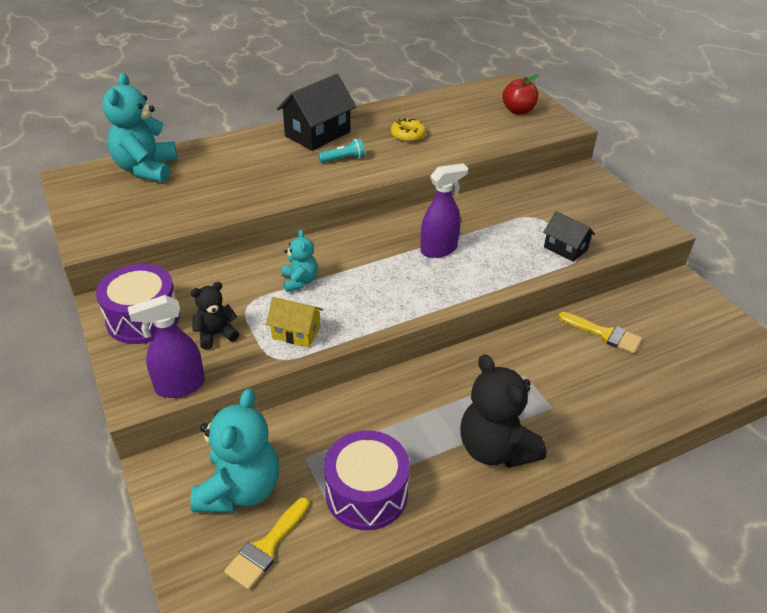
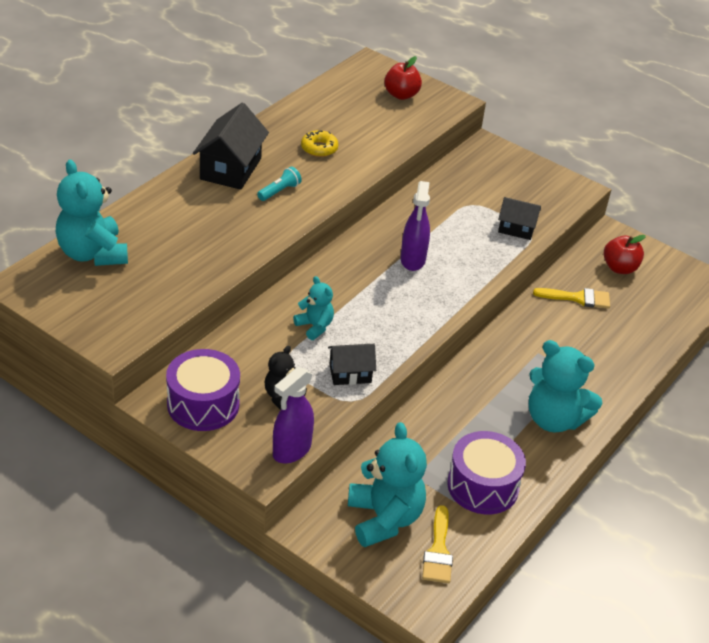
camera: 30 degrees left, 0 degrees up
yellow house [266,297,323,347] -> black house [328,344,376,385]
purple spray bottle [421,163,468,258] -> purple spray bottle turned 150 degrees clockwise [401,181,430,271]
black teddy bear [460,354,546,468] -> turquoise teddy bear [529,340,602,433]
none -> red apple [604,235,646,274]

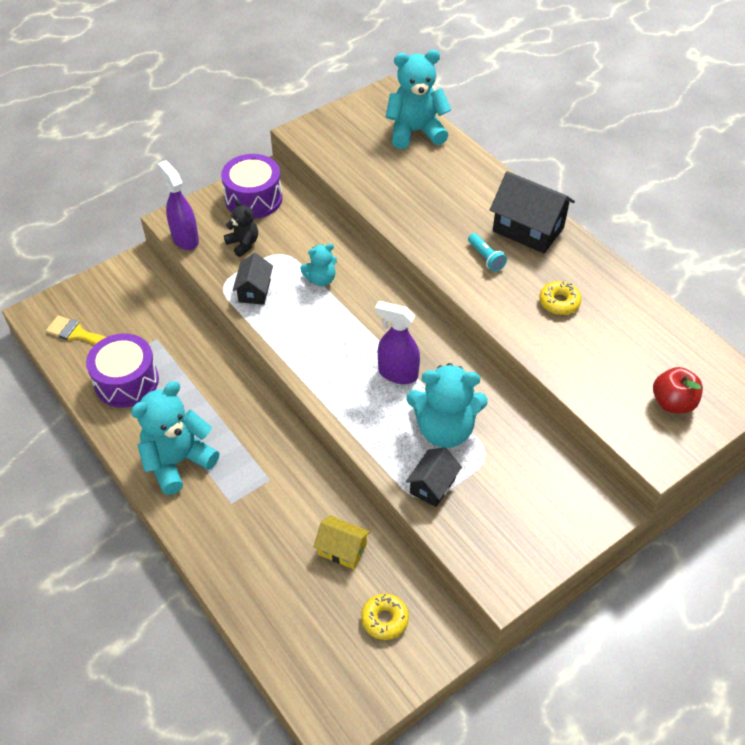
camera: 110 degrees right, 10 degrees up
turquoise teddy bear [348,422,427,547] -> turquoise teddy bear moved to [406,363,488,448]
yellow brush [533,288,610,309] -> yellow house [313,516,370,569]
red apple [604,235,646,274] -> yellow donut [361,594,409,640]

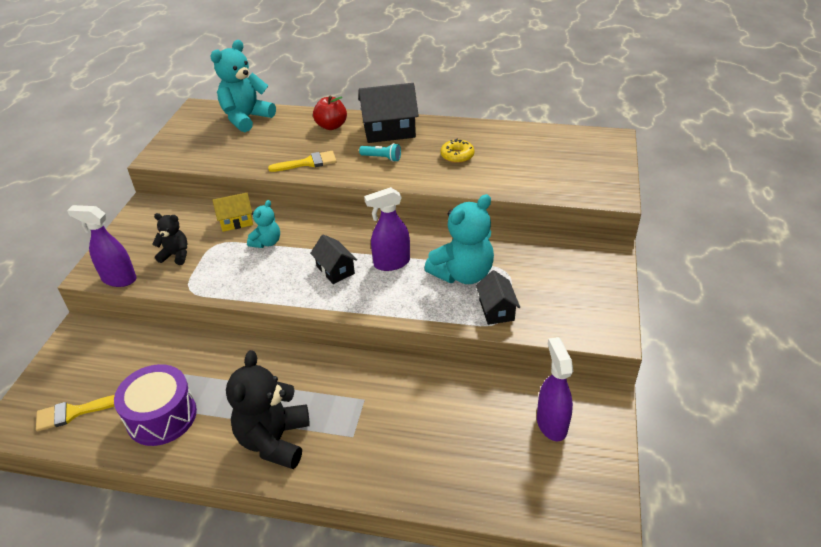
camera: 40 degrees left, 10 degrees down
turquoise teddy bear [131,381,219,495] -> black teddy bear [226,350,310,469]
purple drum [221,154,282,219] -> none
black house [233,253,273,305] -> black house moved to [310,235,357,284]
yellow house [313,516,370,569] -> yellow house moved to [213,193,253,232]
yellow donut [361,594,409,640] -> purple spray bottle [537,337,573,441]
red apple [653,367,703,413] -> red apple moved to [313,96,347,130]
none -> yellow brush [268,151,337,172]

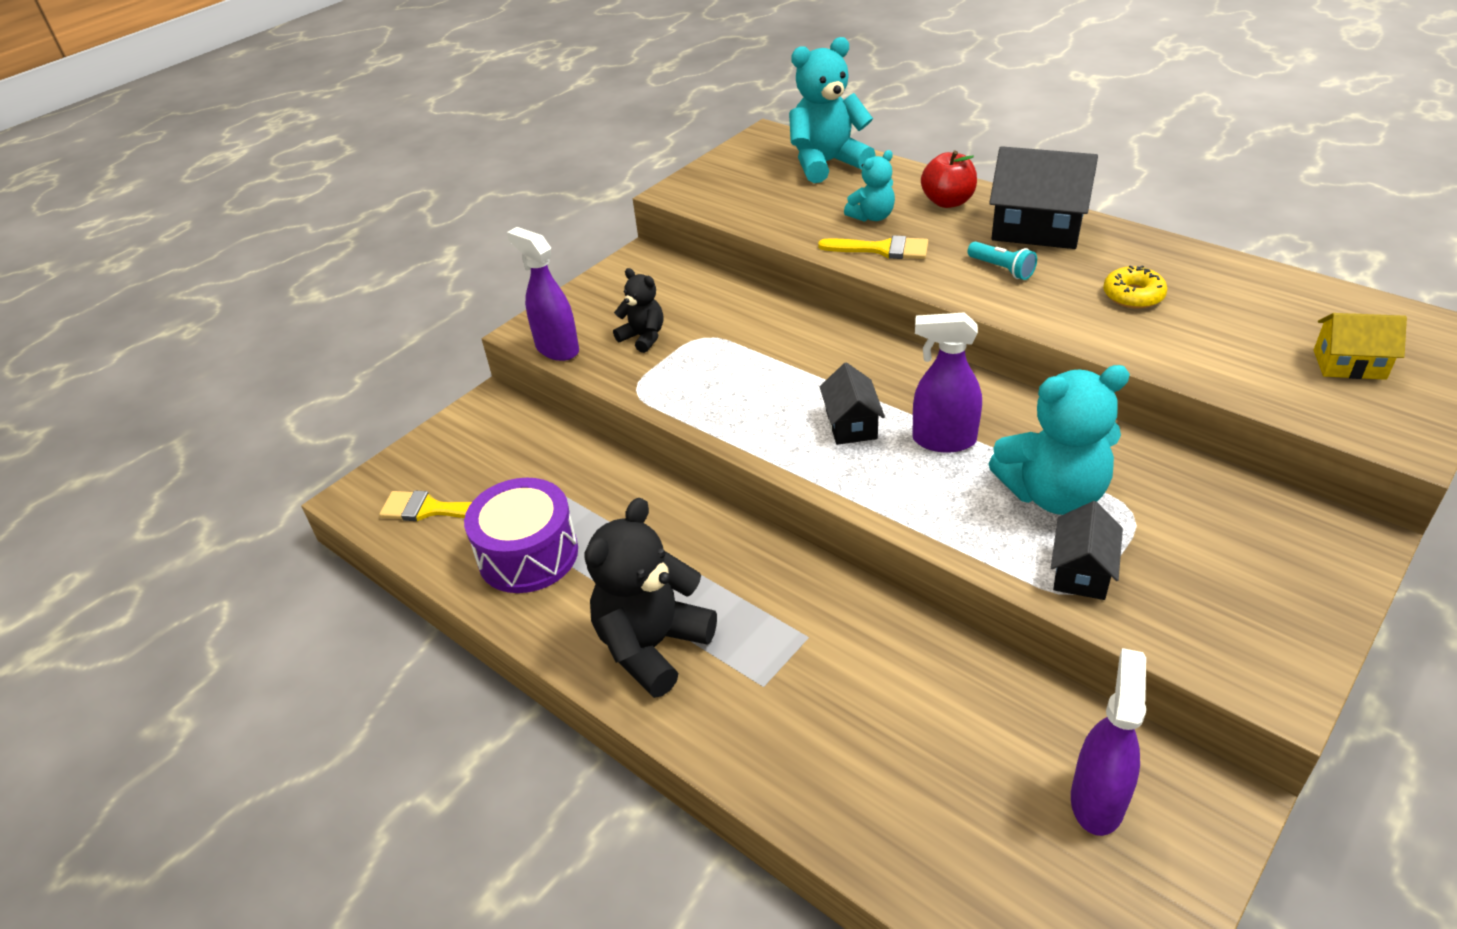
camera: 30 degrees right, 0 degrees up
yellow house [213,193,253,232] -> yellow house moved to [1314,313,1407,380]
turquoise teddy bear [247,200,280,248] -> turquoise teddy bear moved to [844,150,895,222]

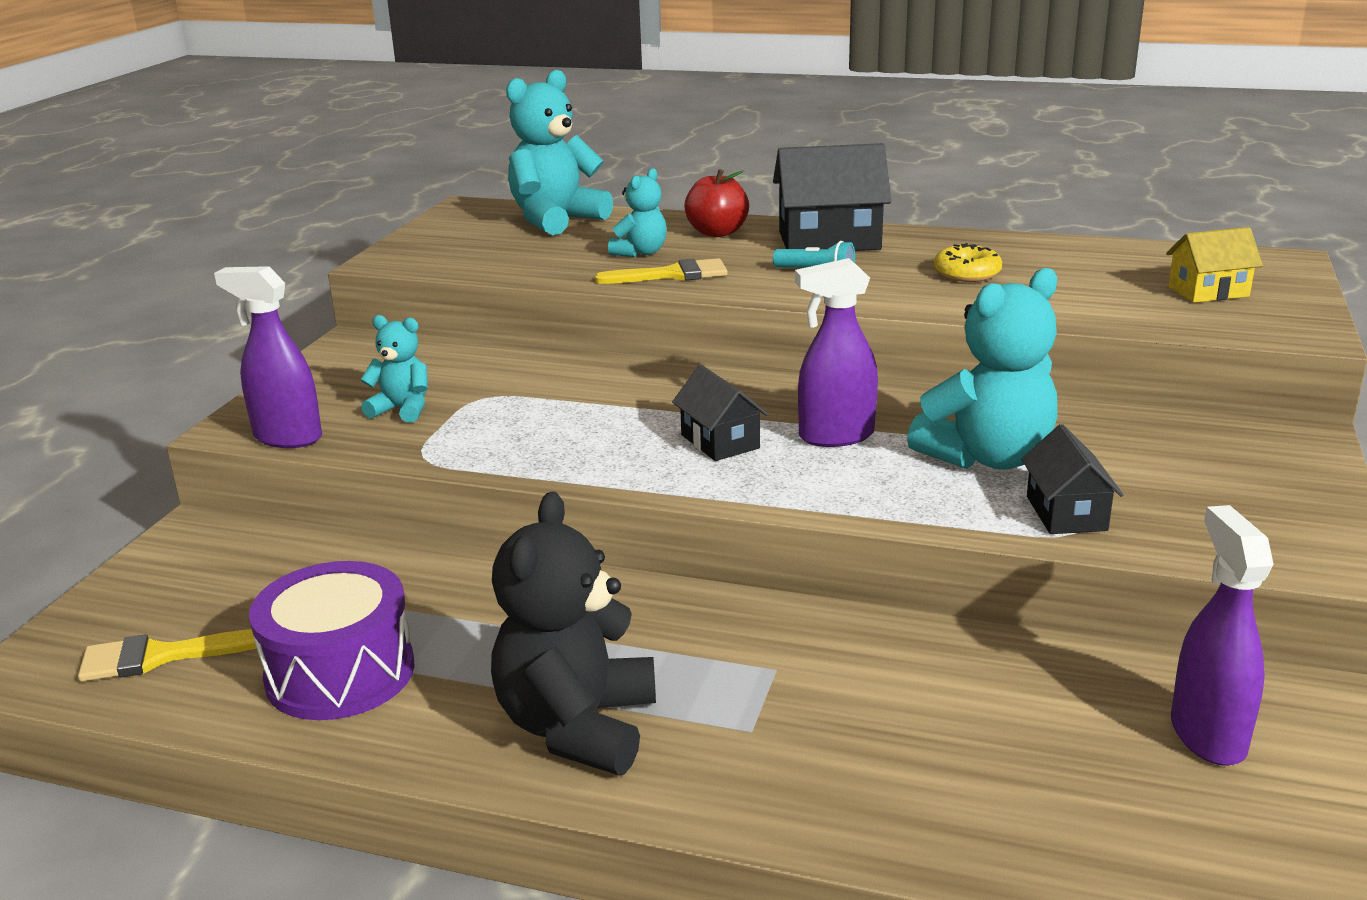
camera: 25 degrees left, 15 degrees down
black teddy bear [613,268,663,353] -> turquoise teddy bear [360,315,428,422]

